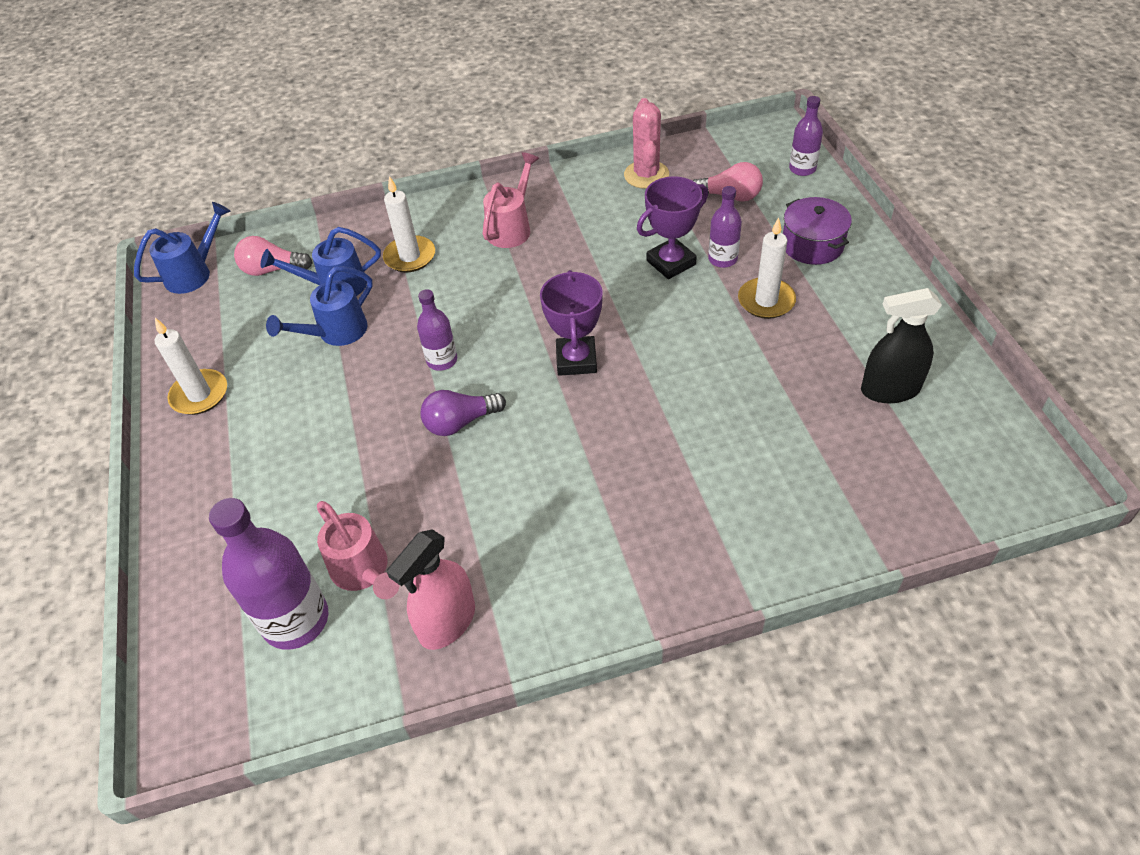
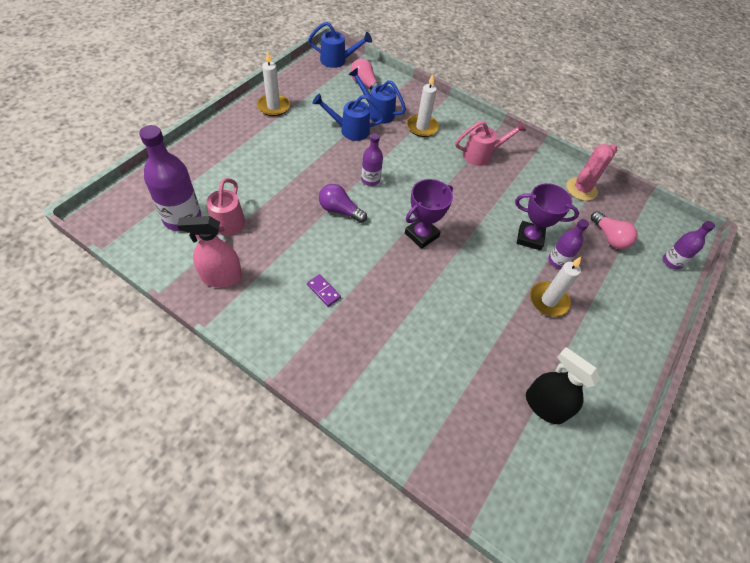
camera: 40 degrees right, 5 degrees up
purple pot [783,197,852,265] -> none
none -> purple domino [307,274,341,307]

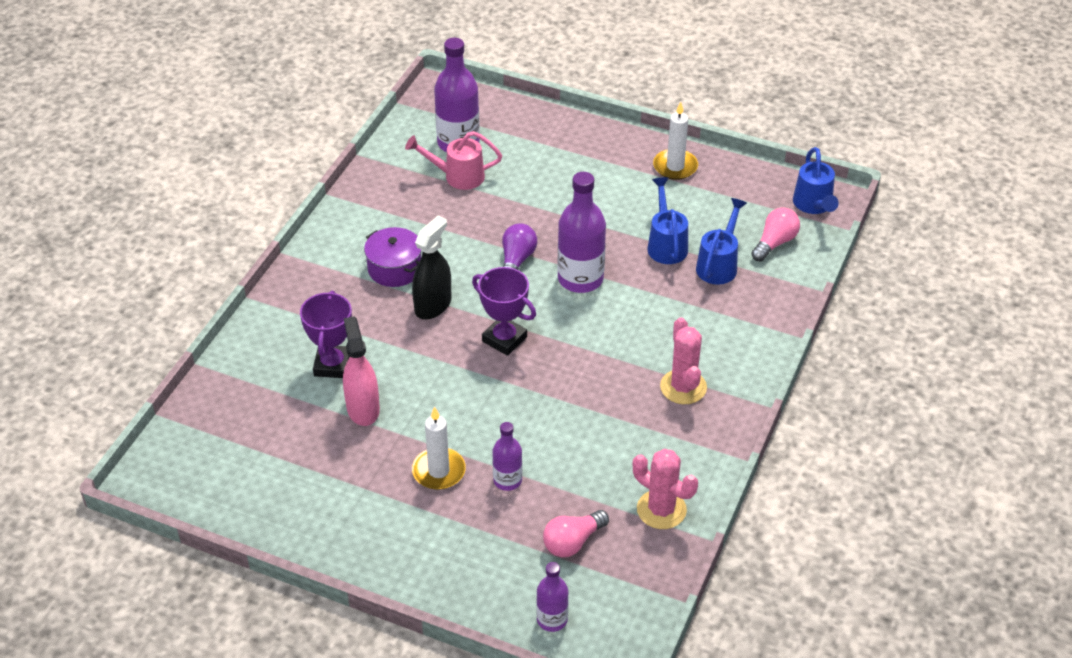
camera: 85 degrees right, 10 degrees down
pink spray bottle [177,216,242,287] -> pink spray bottle moved to [343,316,380,426]
purple domino [307,274,341,307] -> purple pot [364,227,422,287]
purple bottle [361,133,383,186] -> purple bottle [557,172,606,293], size x1.78
white candle [407,74,439,137] -> none
pink watering can [455,120,526,166] -> pink cactus [660,318,707,404]
purple trophy [515,183,579,250] -> purple trophy moved to [300,291,352,378]
black spray bottle [526,347,600,424] -> black spray bottle moved to [412,216,451,319]

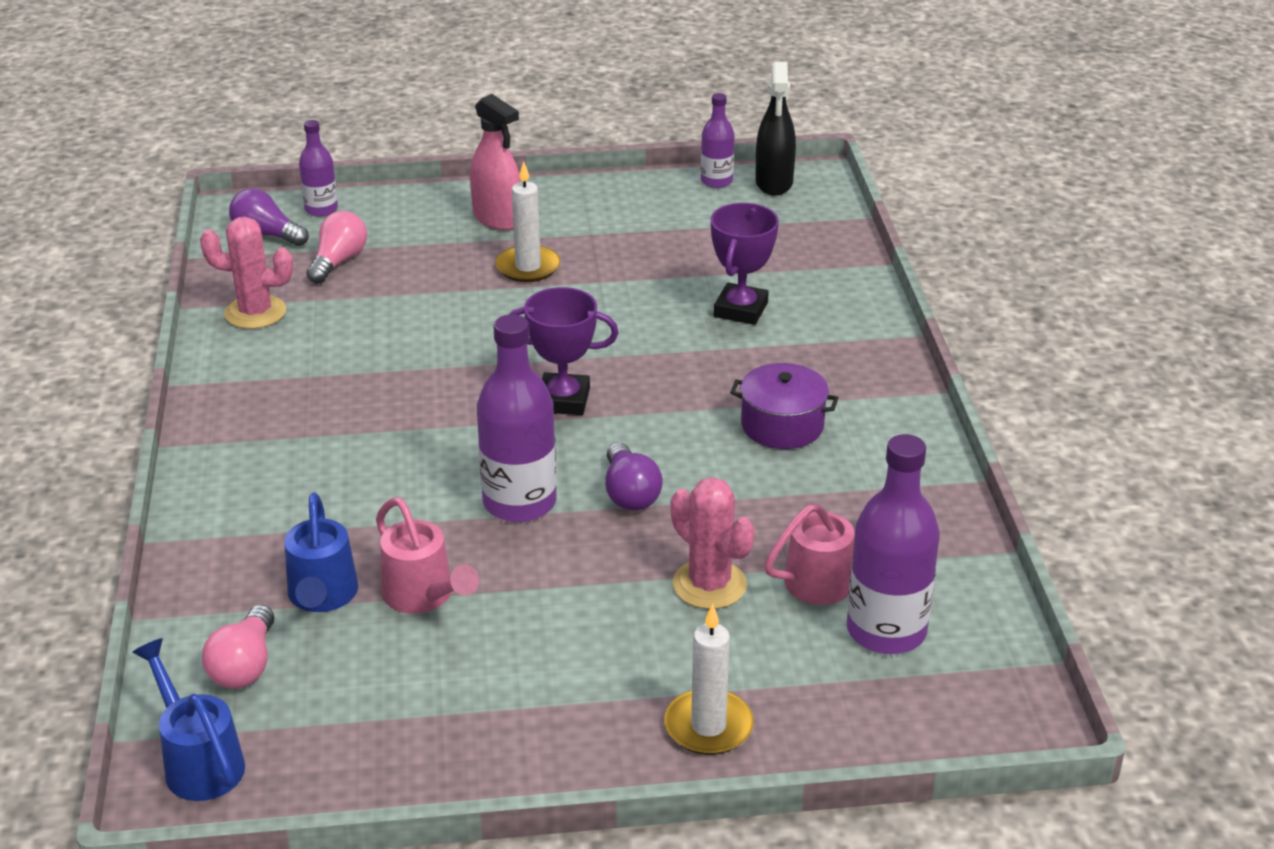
camera: 150 degrees right, 10 degrees down
purple trophy [300,291,352,378] -> purple trophy turned 45 degrees clockwise [711,203,779,325]
pink spray bottle [343,316,380,426] -> pink spray bottle moved to [470,94,521,230]
black spray bottle [412,216,451,319] -> black spray bottle moved to [755,62,796,196]
purple bottle [492,422,522,491] -> purple bottle moved to [701,93,734,188]
blue watering can [648,177,688,264] -> pink watering can [376,498,479,614]
white candle [653,102,698,180] -> white candle moved to [664,604,754,755]
pink cactus [660,318,707,404] -> pink cactus moved to [670,477,755,609]
none -> purple light bulb [229,188,309,246]

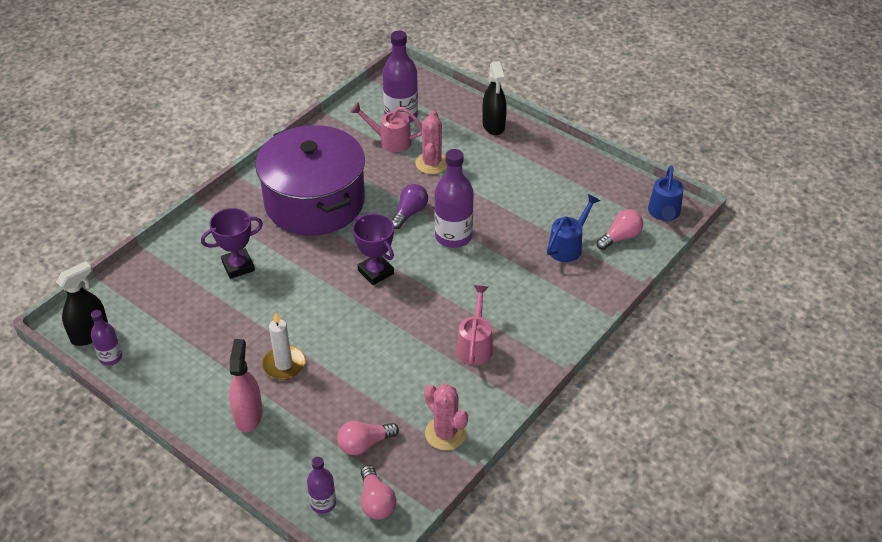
camera: 135 degrees left, 10 degrees up
purple light bulb [229,188,309,246] -> pink light bulb [361,465,396,520]
pink watering can [376,498,479,614] -> pink watering can moved to [456,285,493,365]
white candle [664,604,754,755] -> black spray bottle [482,61,507,135]
purple pot [730,363,839,449] -> purple pot [255,125,365,235], size x2.34

